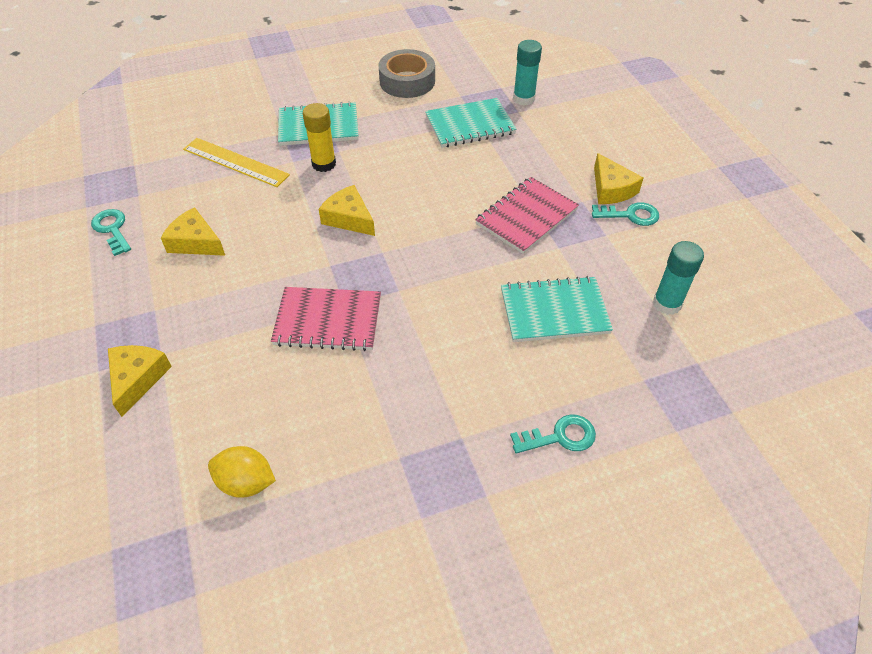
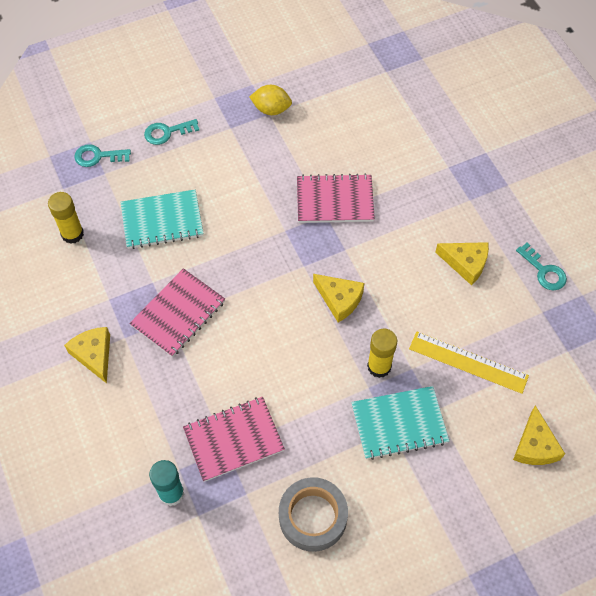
camera: 175 degrees right, 10 degrees up
yellow cheese [108,345,172,417] -> yellow cheese moved to [513,405,565,465]
yellow lemon [208,446,276,498] -> yellow lemon moved to [249,85,292,115]
turquoise notebook [425,98,517,148] -> pink notebook [183,397,285,482]
turquoise key [592,202,659,226] -> turquoise key moved to [74,144,131,167]
turquoise glue stick [653,241,704,315] -> yellow glue stick [48,192,84,244]

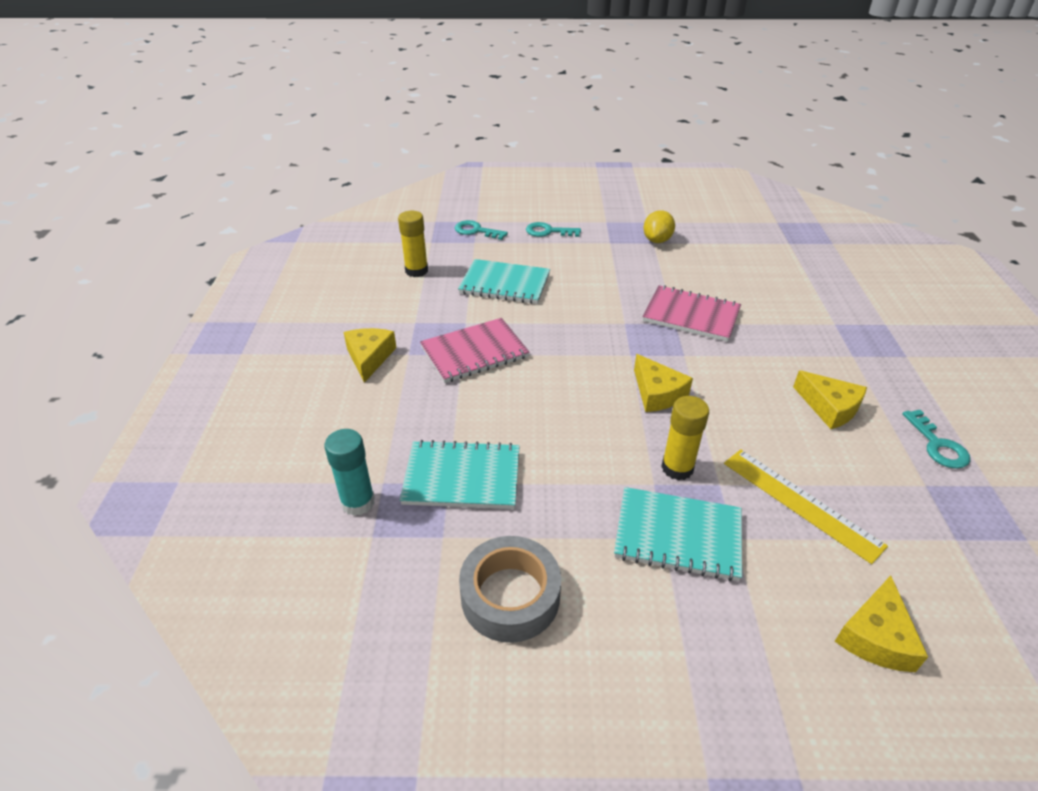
camera: 25 degrees right, 20 degrees down
pink notebook [183,397,285,482] -> turquoise notebook [400,440,519,509]
yellow lemon [249,85,292,115] -> yellow lemon turned 75 degrees clockwise [643,210,675,243]

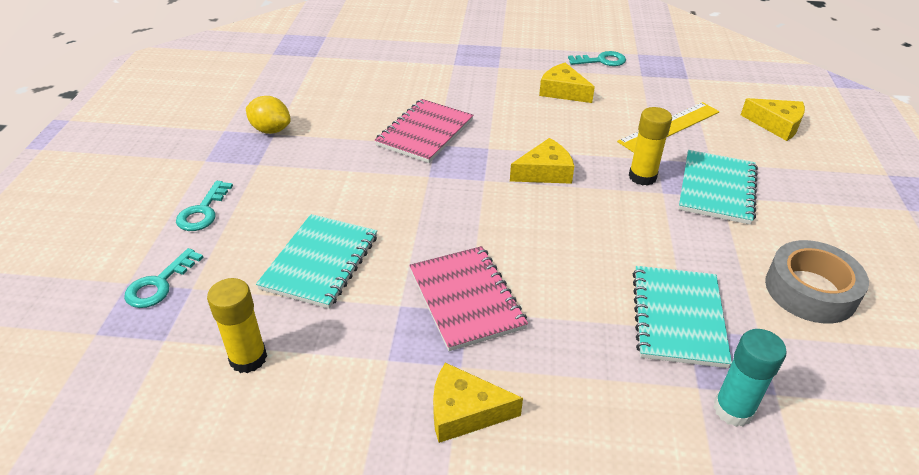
camera: 85 degrees left, 0 degrees up
yellow cheese [793,370,867,429] -> yellow cheese turned 105 degrees counterclockwise [539,63,595,103]

